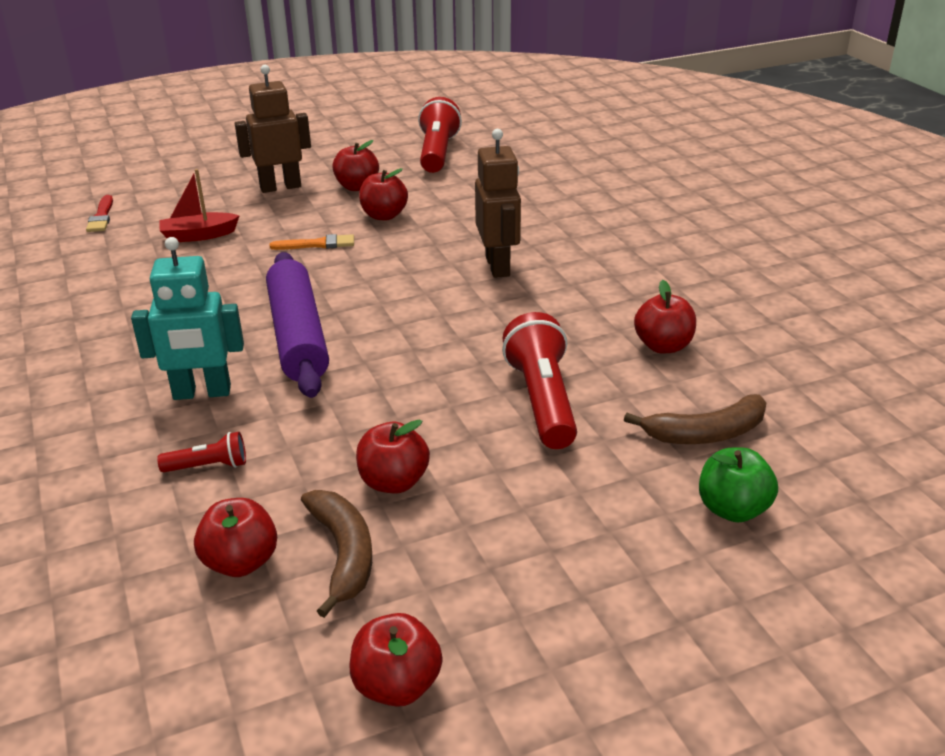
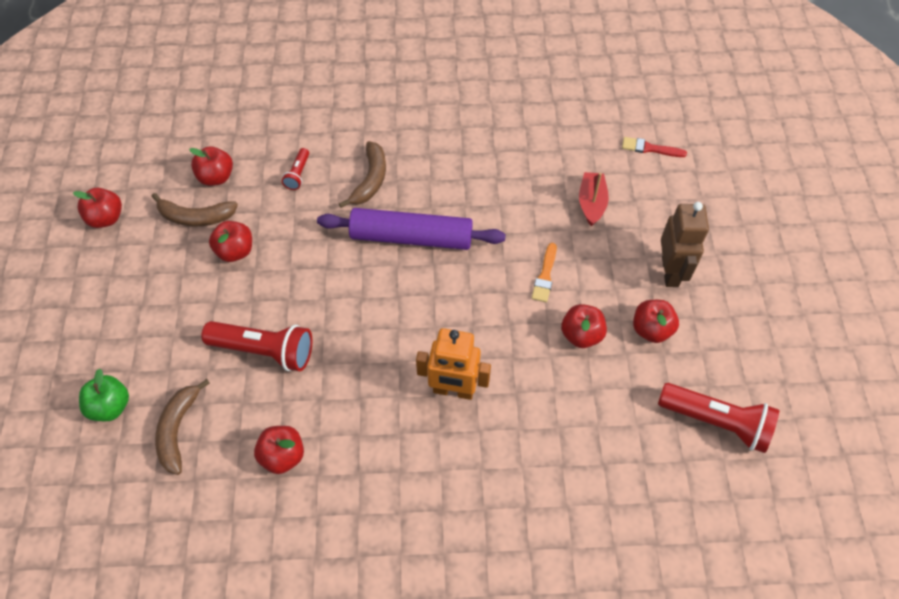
camera: 110 degrees right, 25 degrees up
turquoise robot [131,237,244,400] -> brown banana [339,141,386,208]
brown robot [475,129,521,278] -> orange robot [416,328,491,400]

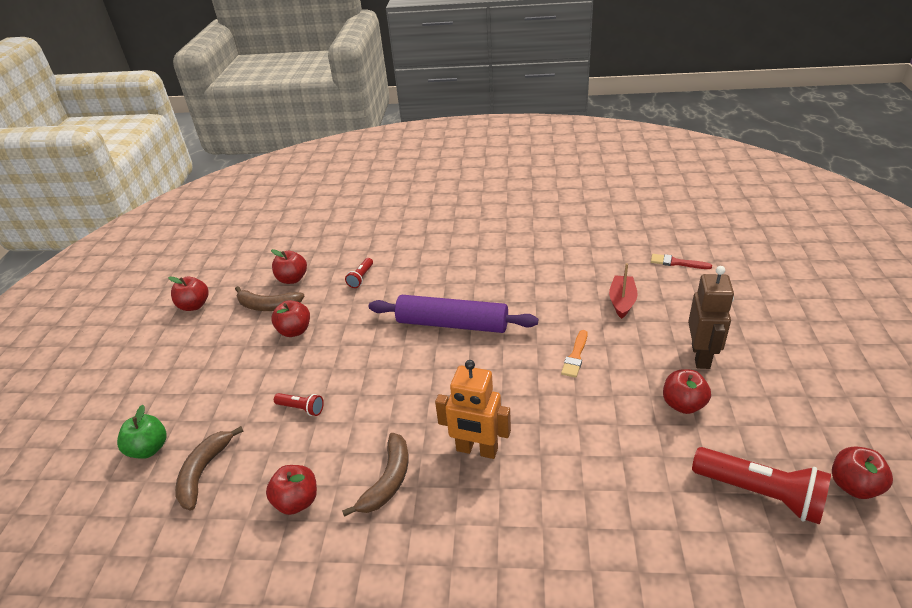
camera: 10 degrees right, 20 degrees down
red flashlight [201,321,312,371] -> red flashlight [274,393,324,416], size x0.50
brown banana [339,141,386,208] -> brown banana moved to [342,433,408,517]
red apple [561,304,607,348] -> red apple moved to [832,447,893,499]

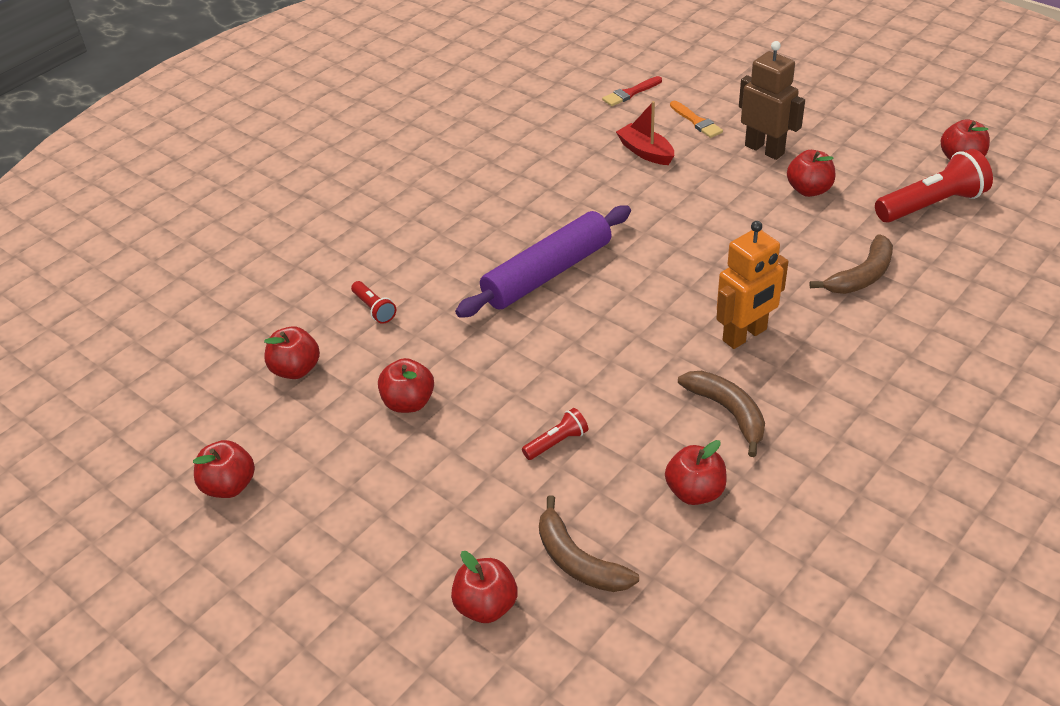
camera: 55 degrees left, 5 degrees up
green apple [117,405,167,459] -> red apple [451,551,517,623]
brown banana [235,286,304,311] -> brown banana moved to [810,234,893,294]
orange brush [561,330,588,378] -> orange brush moved to [670,101,723,138]

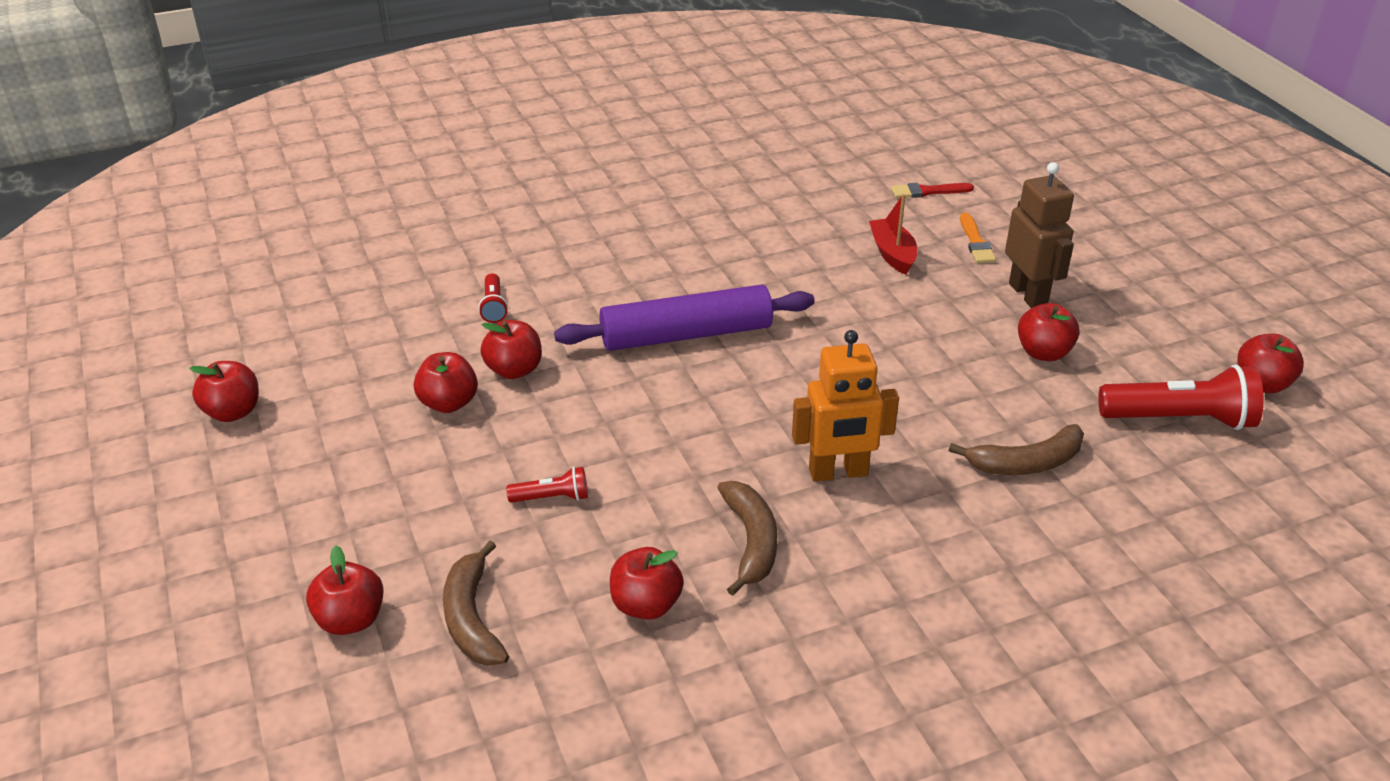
camera: 25 degrees right, 5 degrees down
red apple [264,326,320,379] -> red apple moved to [480,320,542,379]

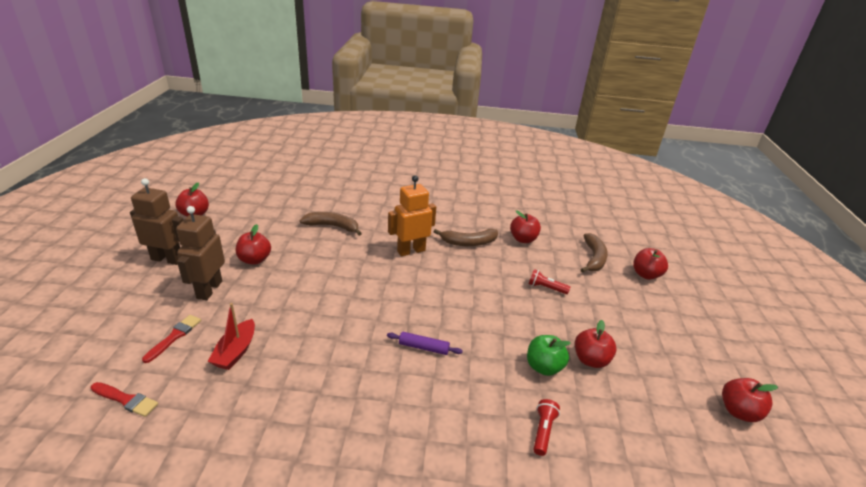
camera: 155 degrees left, 5 degrees down
red apple [480,320,542,379] -> green apple [527,335,571,376]
purple rolling pin [554,285,815,351] -> purple rolling pin [387,332,463,355], size x0.43
brown banana [717,481,778,596] -> brown banana turned 120 degrees counterclockwise [434,229,498,246]
orange robot [792,330,899,482] -> orange robot turned 45 degrees counterclockwise [388,175,436,256]
orange brush [960,212,996,263] -> red brush [142,315,201,363]
red flashlight [1098,364,1263,430] -> none
none -> brown robot [130,178,184,265]

